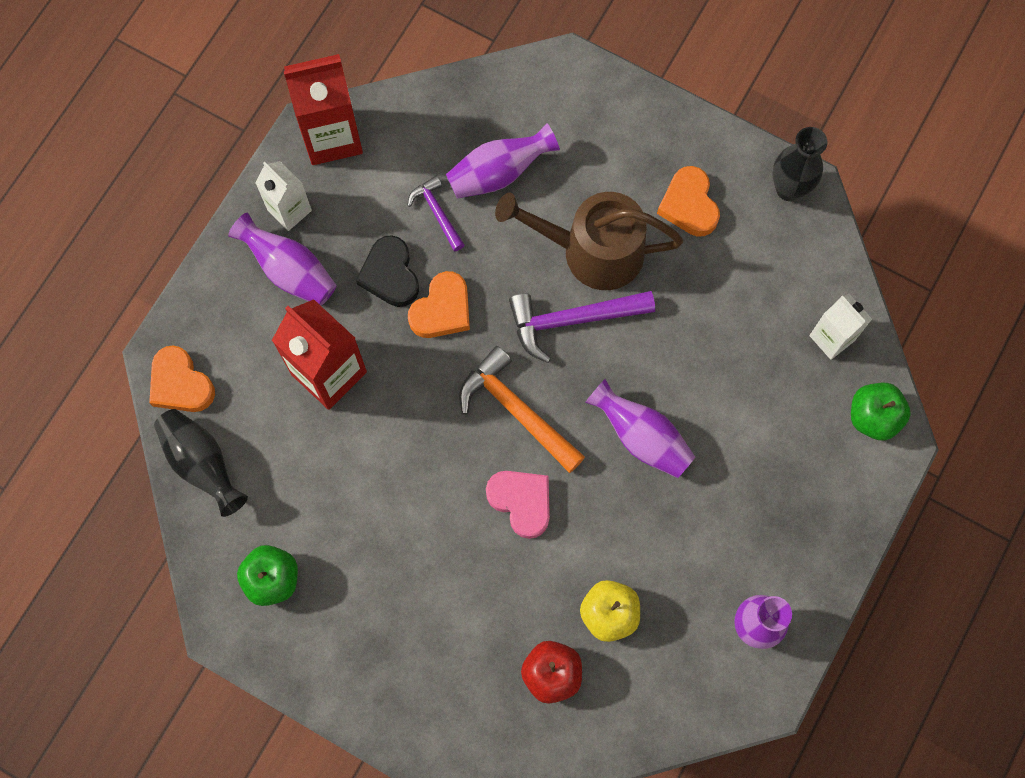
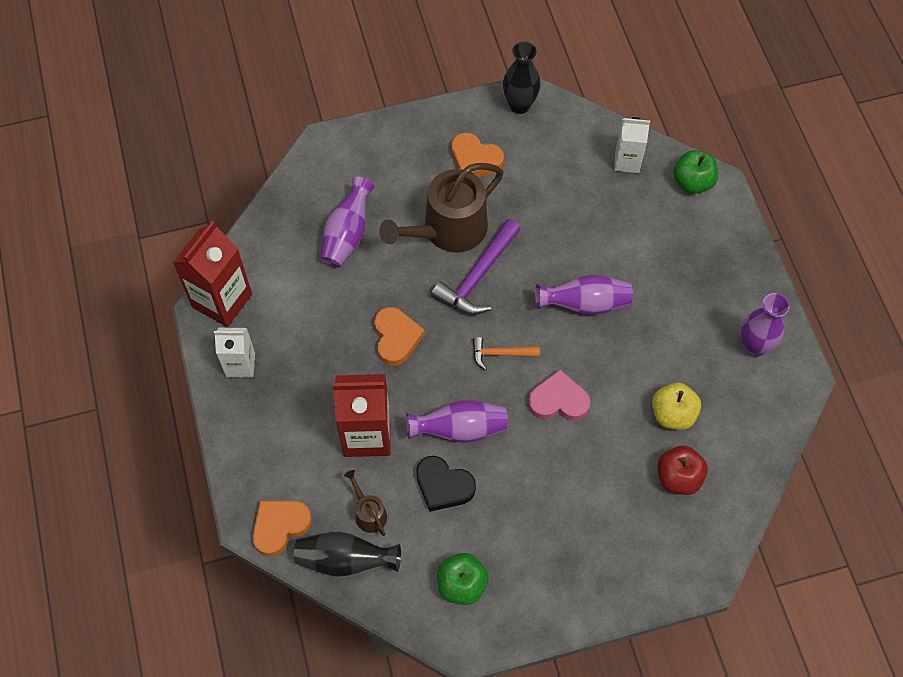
camera: 45 degrees left, 10 degrees down
orange heart [149,345,215,412] -> orange heart turned 135 degrees clockwise [253,501,312,557]
purple vase [228,213,337,306] -> purple vase moved to [406,400,508,443]
black heart [356,235,419,307] -> black heart moved to [416,456,476,512]
purple hammer [407,176,465,251] -> none
orange hammer [459,346,585,473] -> orange hammer [473,337,540,370], size x0.57
none -> brown watering can [344,470,387,536]

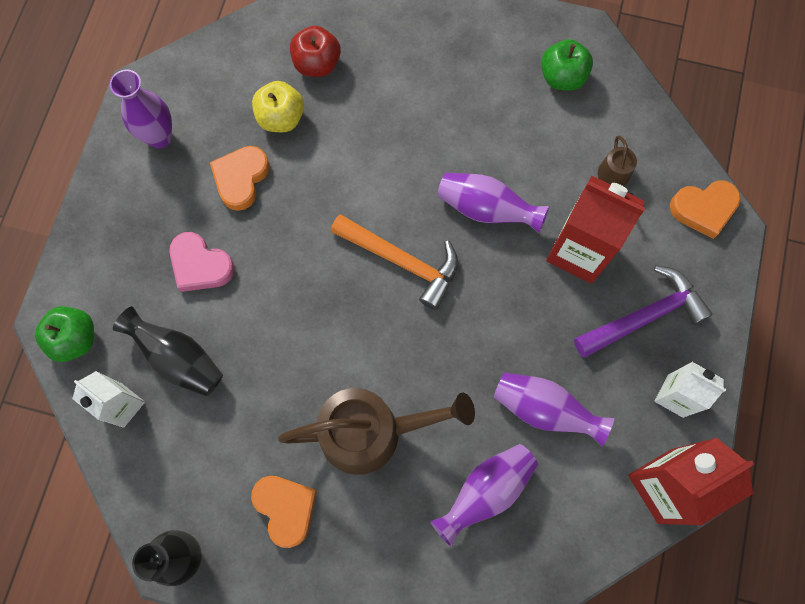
camera: 150 degrees left, 10 degrees up
black vase [294,532,401,577] -> black vase moved to [113,306,223,396]
orange heart [374,307,425,366] -> orange heart moved to [210,146,270,211]
black heart [416,456,476,512] -> none
purple hammer [431,219,521,315] -> purple hammer moved to [574,265,713,358]
orange hammer [473,337,540,370] -> orange hammer [331,214,458,310], size x1.75
pink heart [528,370,590,421] -> pink heart moved to [169,232,235,292]
purple vase [535,275,633,315] -> purple vase moved to [494,372,614,447]

